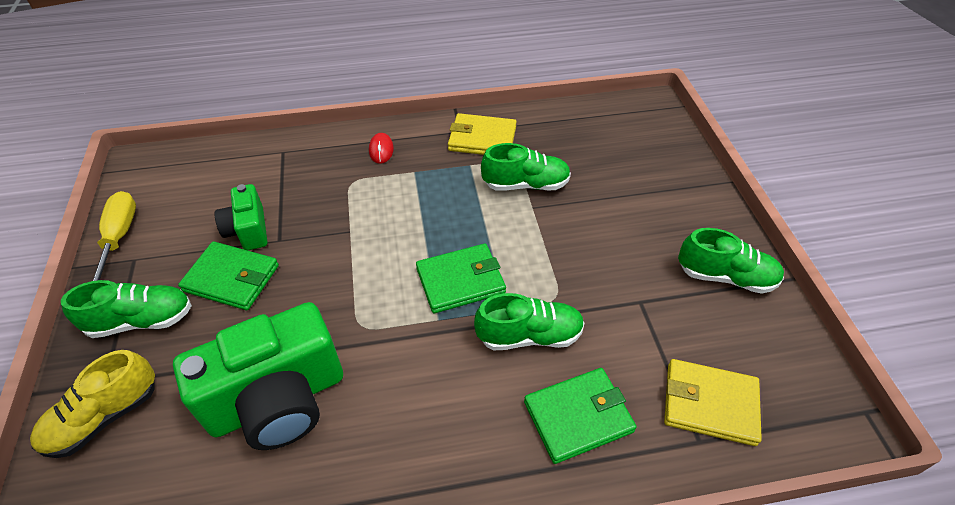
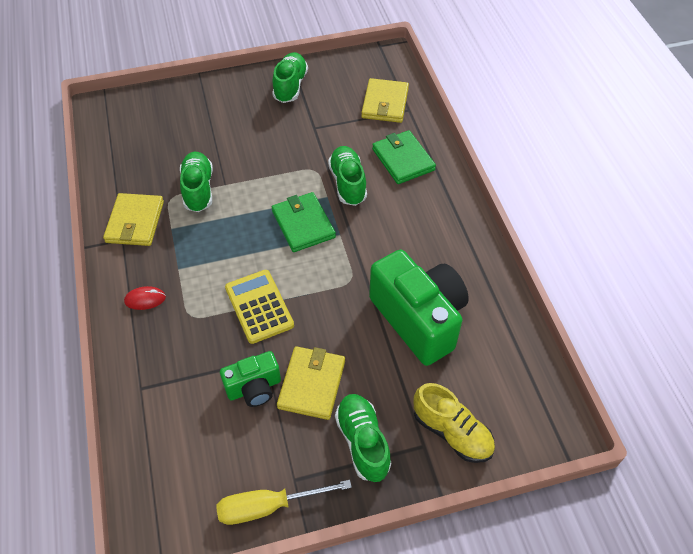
camera: 95 degrees left, 5 degrees up
green wallet [178,241,279,310] -> yellow wallet [277,346,345,420]
none -> yellow calculator [225,270,294,344]

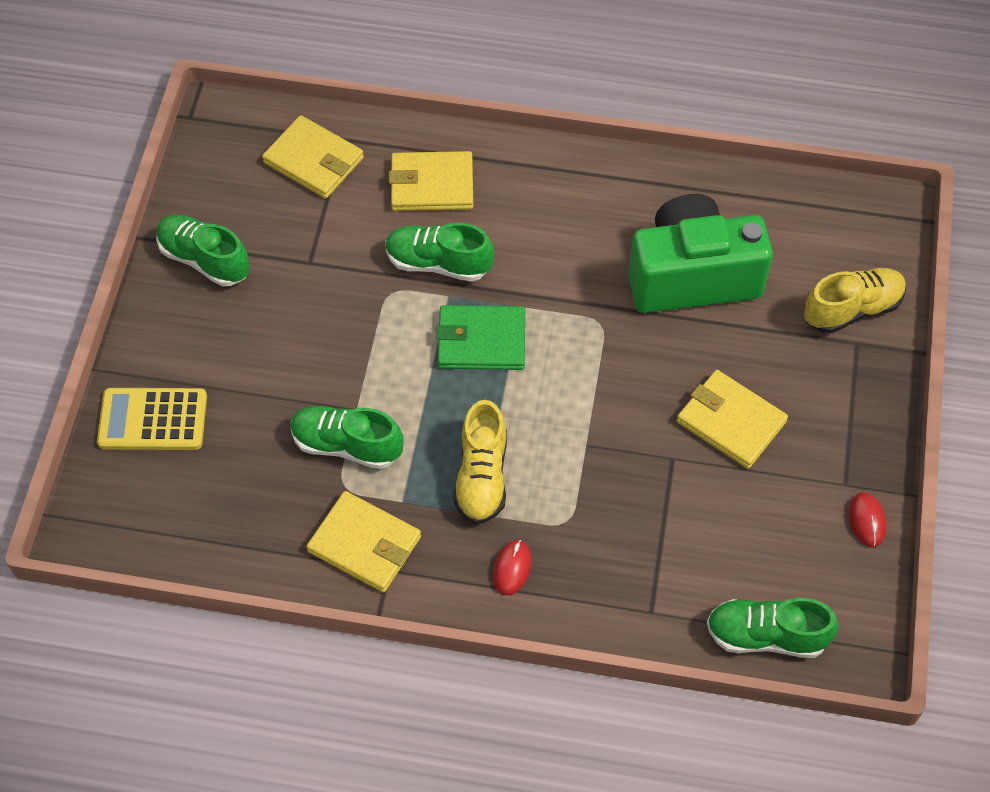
camera: 65 degrees left, 5 degrees up
yellow screwdriver [216,480,352,525] -> red mouse [849,492,886,547]
green camera [220,351,281,407] -> none
yellow calculator [225,270,294,344] -> yellow calculator moved to [97,388,207,450]
green shoe [335,394,391,482] -> green shoe moved to [707,598,839,658]
green wallet [372,130,436,184] -> yellow wallet [389,151,473,211]
none -> yellow shoe [453,400,507,524]

